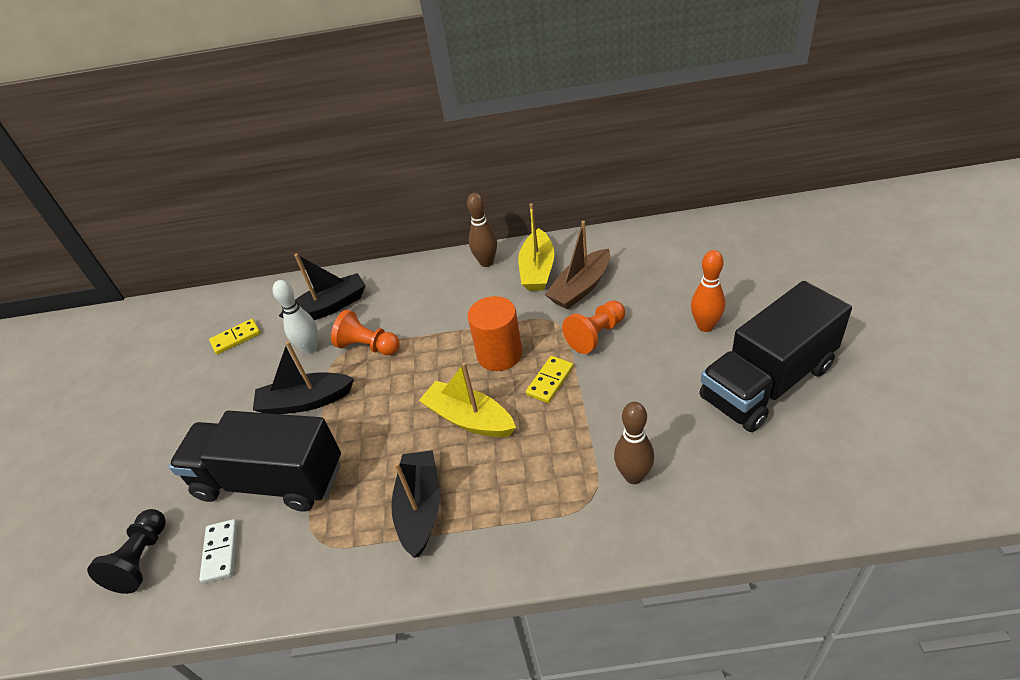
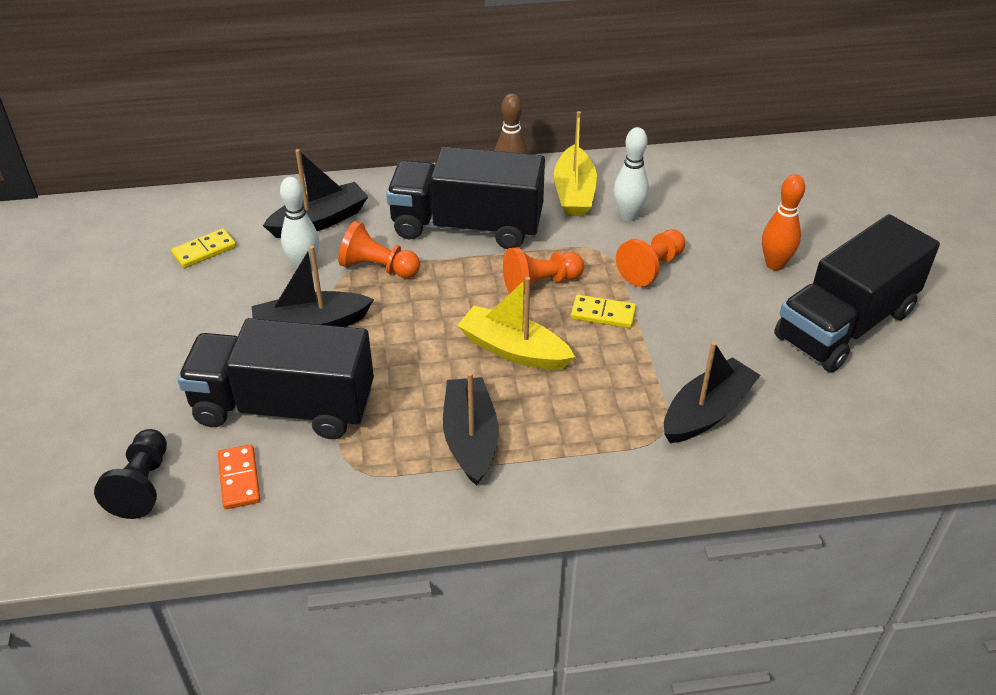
camera: 10 degrees left, 0 degrees up
white domino [199,519,237,583] -> orange domino [218,444,260,509]
orange cylinder [468,296,522,371] -> orange pawn [503,247,584,294]
yellow domino [526,356,574,403] -> yellow domino turned 75 degrees clockwise [571,295,636,328]
brown boat [544,221,610,309] -> white bowling pin [613,127,649,221]
brown bowling pin [614,402,654,484] -> black boat [664,341,761,443]
none -> black truck [386,146,545,249]

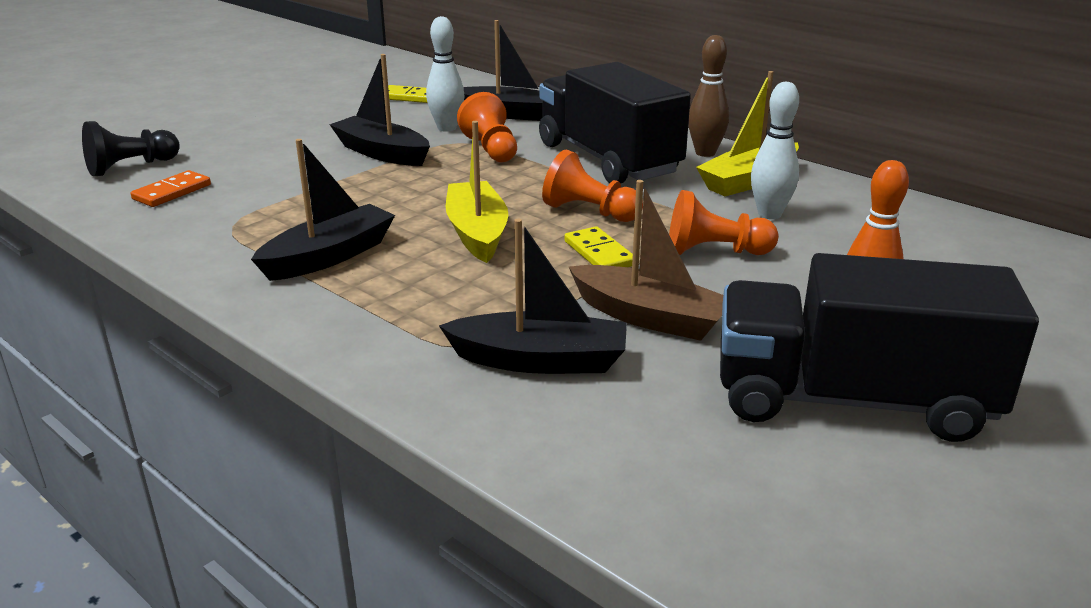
camera: 50 degrees right, 15 degrees down
black truck [177,318,374,439] -> none
none -> brown boat [569,180,723,341]

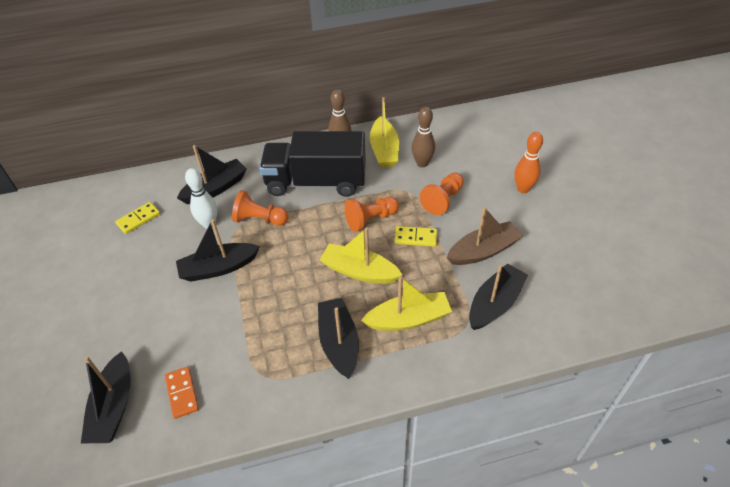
camera: 55 degrees left, 20 degrees up
black pawn [82,121,180,176] -> black boat [81,351,130,443]
black truck [720,253,1039,442] -> none
white bowling pin [751,82,799,219] -> brown bowling pin [411,107,435,167]
none -> yellow boat [361,276,452,331]

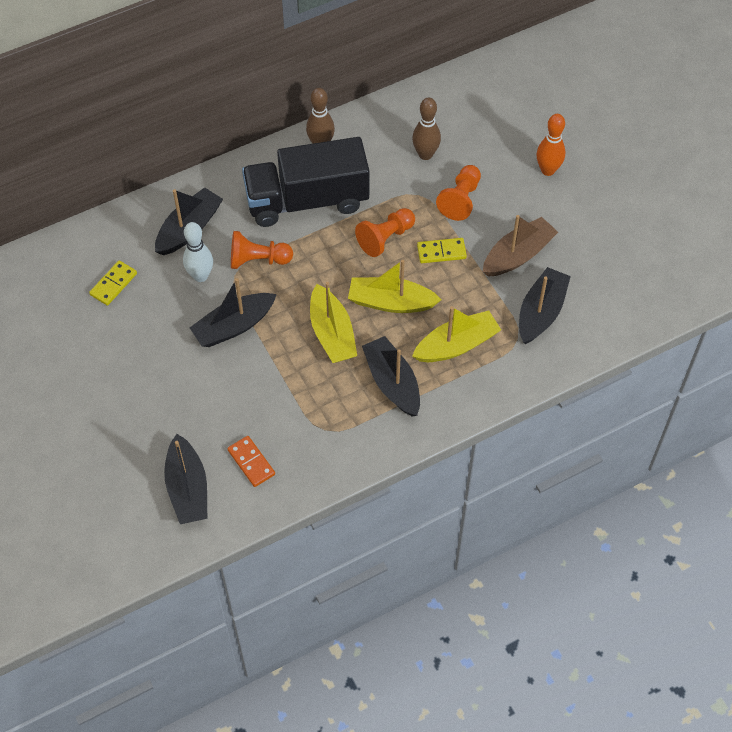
camera: 15 degrees left, 10 degrees up
yellow boat [370,97,399,168] -> yellow boat moved to [310,282,357,363]

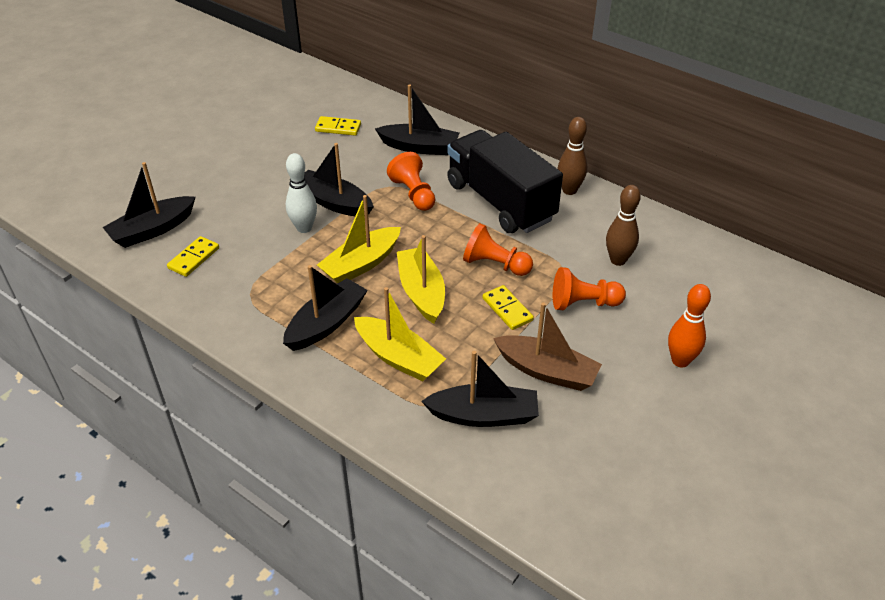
camera: 65 degrees right, 15 degrees down
white bowling pin [183,222,213,282] -> white bowling pin moved to [286,153,317,233]
orange domino [227,436,275,487] -> yellow domino [167,236,219,277]

